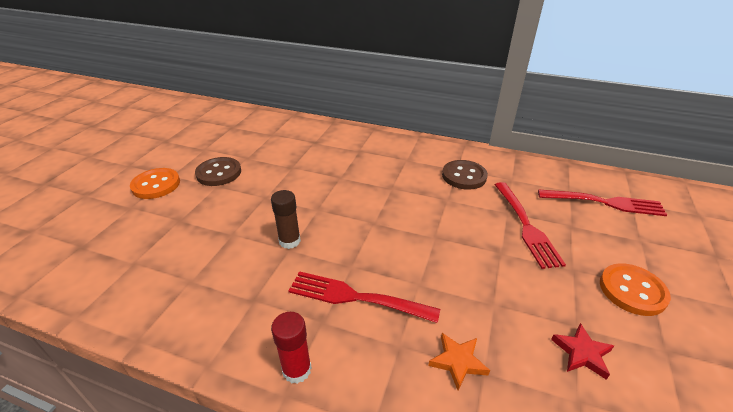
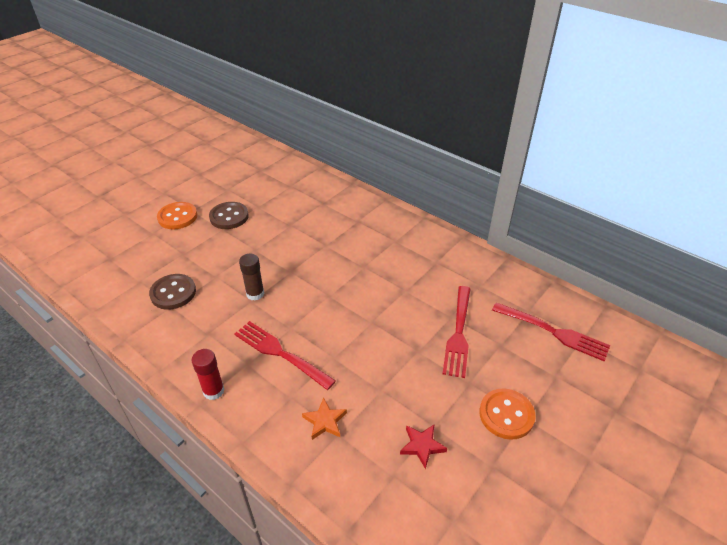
camera: 20 degrees right, 5 degrees up
brown button [442,160,488,190] -> brown button moved to [149,274,196,310]

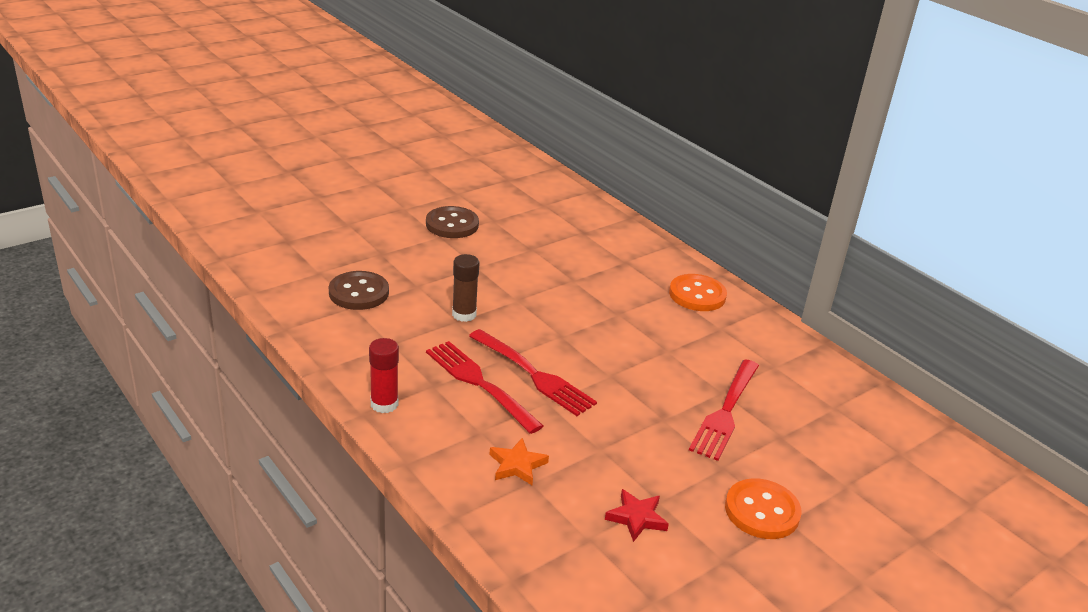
camera: 10 degrees right, 10 degrees down
orange button [157,202,197,229] -> orange button moved to [669,274,727,311]
red fork [492,302,610,361] -> red fork moved to [469,329,597,416]

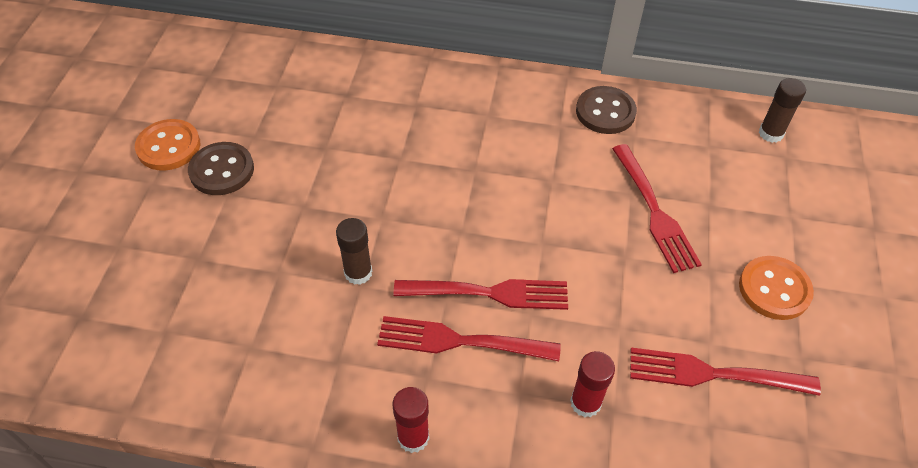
camera: 40 degrees left, 20 degrees up
brown button [329,271,389,310] -> brown button moved to [576,86,637,134]
orange star [489,438,549,485] -> red glue stick [570,351,615,418]
red star [605,489,669,542] -> red fork [630,347,821,396]
orange button [669,274,727,311] -> orange button moved to [135,119,200,170]
none -> brown glue stick [759,78,806,143]

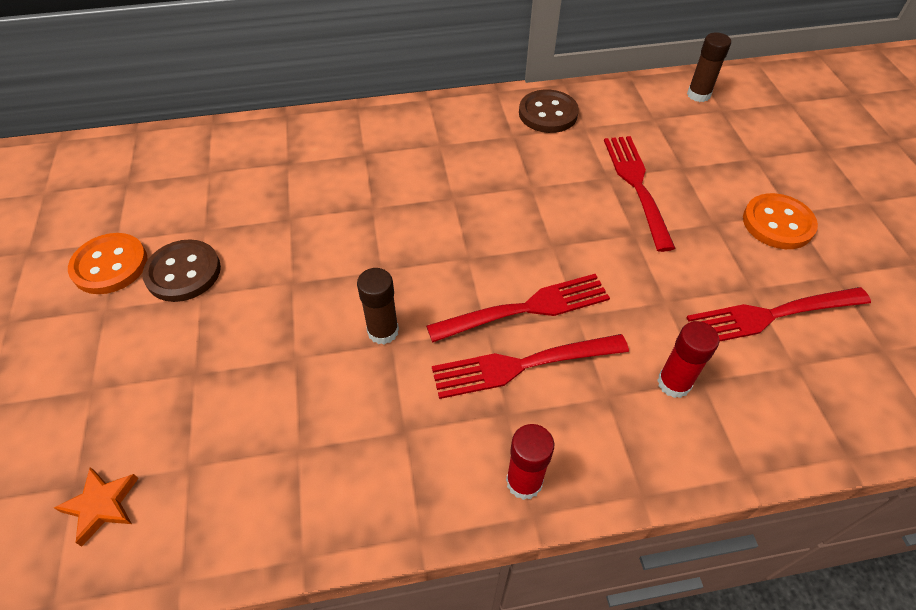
camera: 20 degrees left, 0 degrees up
red fork [612,144,702,273] -> red fork turned 150 degrees counterclockwise [604,136,676,252]
none -> orange star [54,467,138,546]

